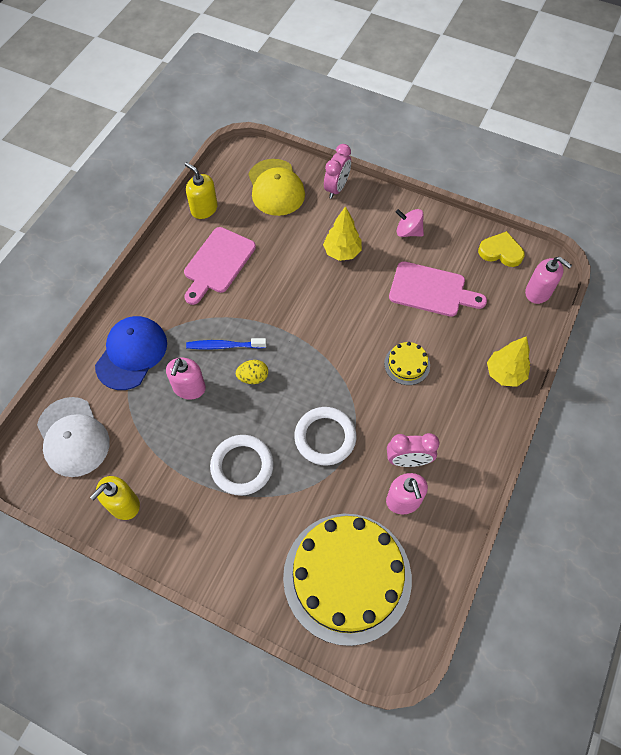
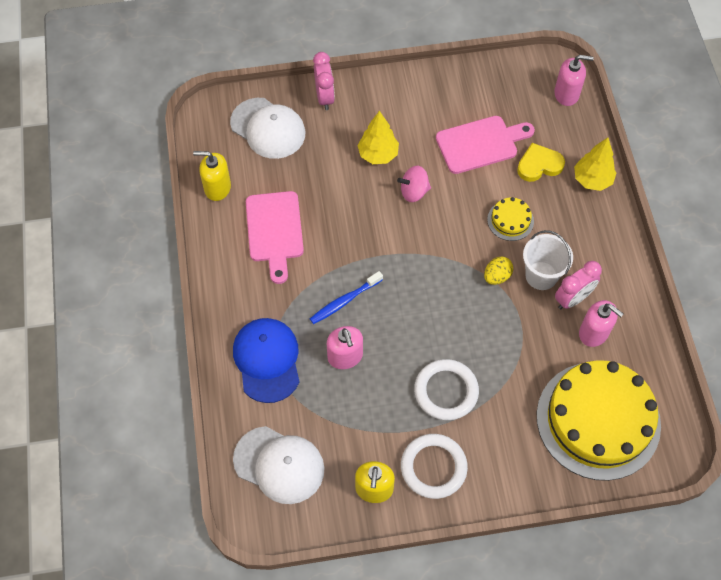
camera: 35 degrees left, 0 degrees up
yellow egg [236,360,268,384] -> yellow egg moved to [484,256,513,285]
yellow cap [248,159,305,216] -> white cap [230,98,305,159]
white ring [294,407,356,465] -> white ring moved to [401,434,468,499]
pink spinning top [396,209,424,237] -> pink spinning top moved to [397,166,431,202]
yellow heart [478,231,525,267] -> yellow heart moved to [517,143,565,182]
none -> white bucket [523,230,573,290]

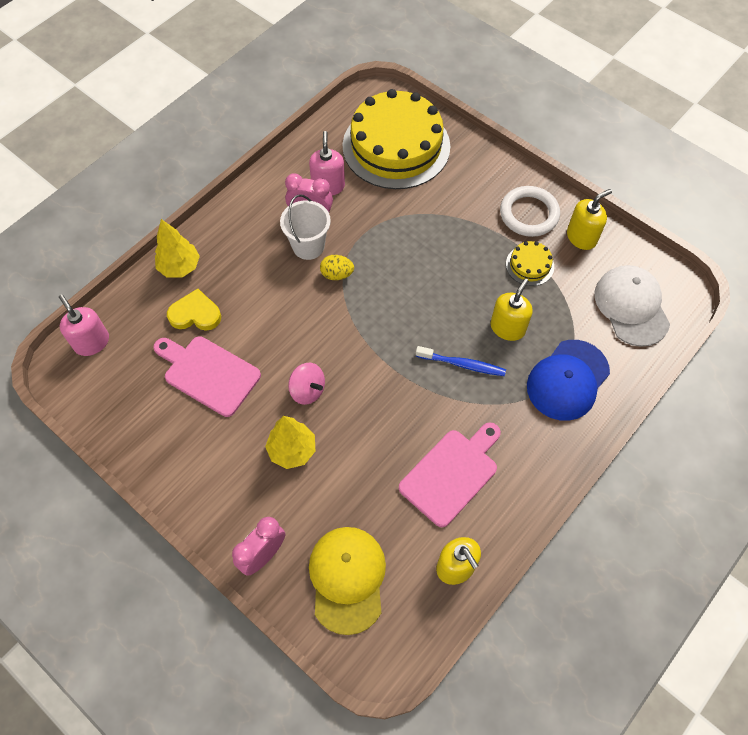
camera: 130 degrees left, 0 degrees up
white cap [230,98,305,159] -> yellow cap [309,527,386,635]
pink soap dispenser [327,326,363,369] -> yellow soap dispenser [491,278,533,341]
white ring [414,359,479,420] -> none
yellow cake [487,197,534,241] -> yellow cake moved to [506,241,554,286]
yellow heart [517,143,565,182] -> yellow heart turned 150 degrees clockwise [167,288,221,331]

